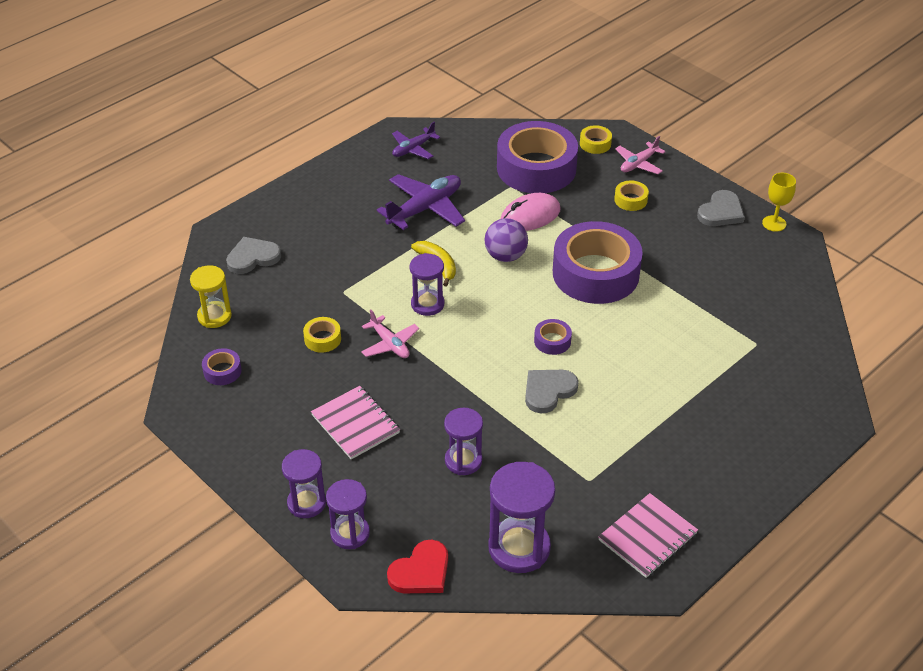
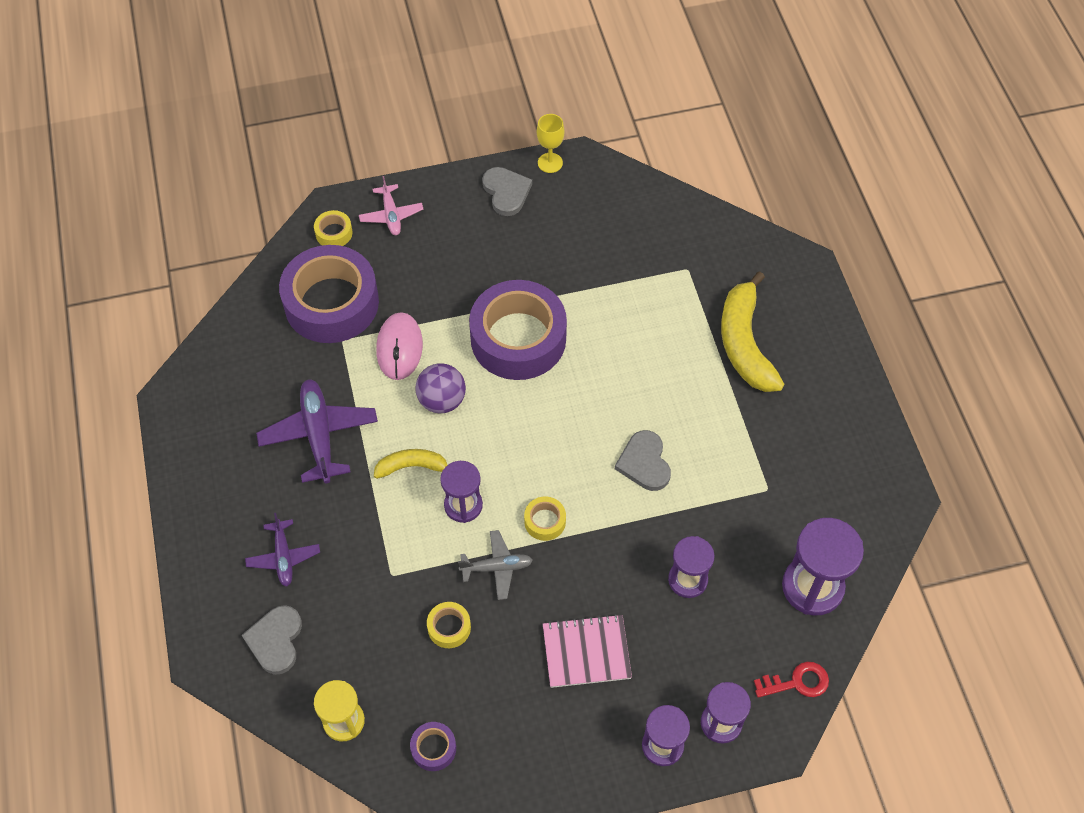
camera: 60 degrees left, 15 degrees up
pink plane [361,309,419,358] -> grey plane [458,530,533,600]
red heart [387,540,448,593] -> red key [754,662,829,698]
purple plane [392,122,440,159] -> purple plane moved to [245,513,320,587]
purple tape [534,319,572,355] -> none
pink notebook [598,493,698,578] -> none
yellow tape [614,181,649,211] -> yellow tape moved to [524,497,566,541]
none -> yellow banana [721,271,785,392]

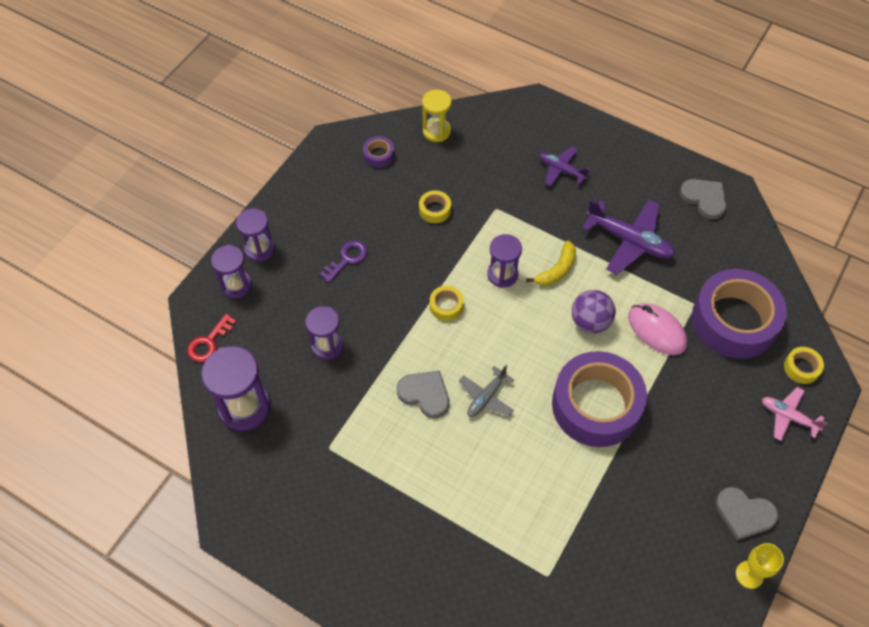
camera: 135 degrees right, 0 degrees up
grey heart [242,605,302,675] -> grey heart moved to [680,179,726,220]
grey plane [458,530,533,600] -> grey plane moved to [459,365,514,417]
pink notebook [543,614,632,688] -> purple key [320,240,368,283]
yellow banana [721,271,785,392] -> none

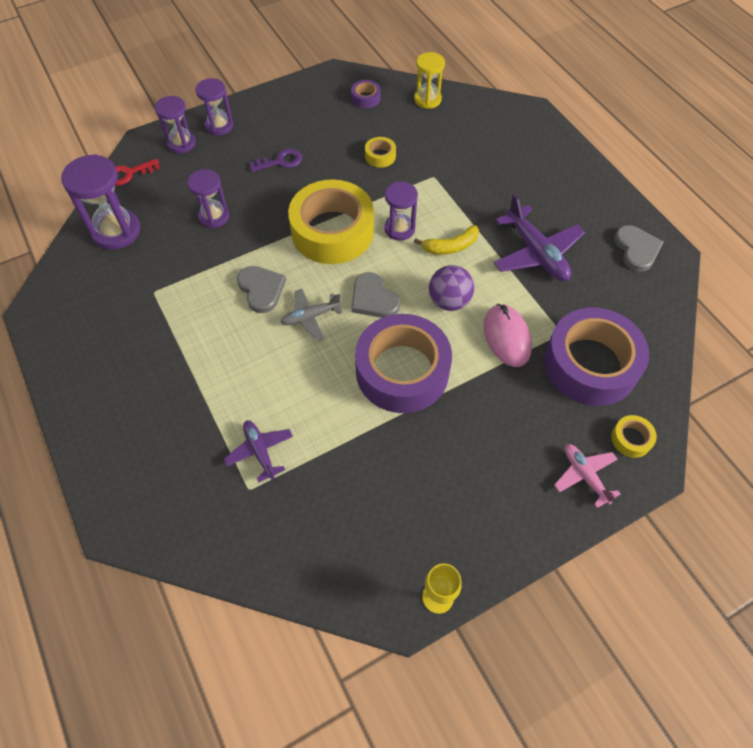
camera: 30 degrees right, 0 degrees up
yellow tape [430,286,464,321] -> yellow tape [288,180,374,264], size x2.48
purple plane [539,147,591,186] -> purple plane moved to [224,420,293,483]
grey heart [716,487,778,541] -> grey heart moved to [352,272,400,318]

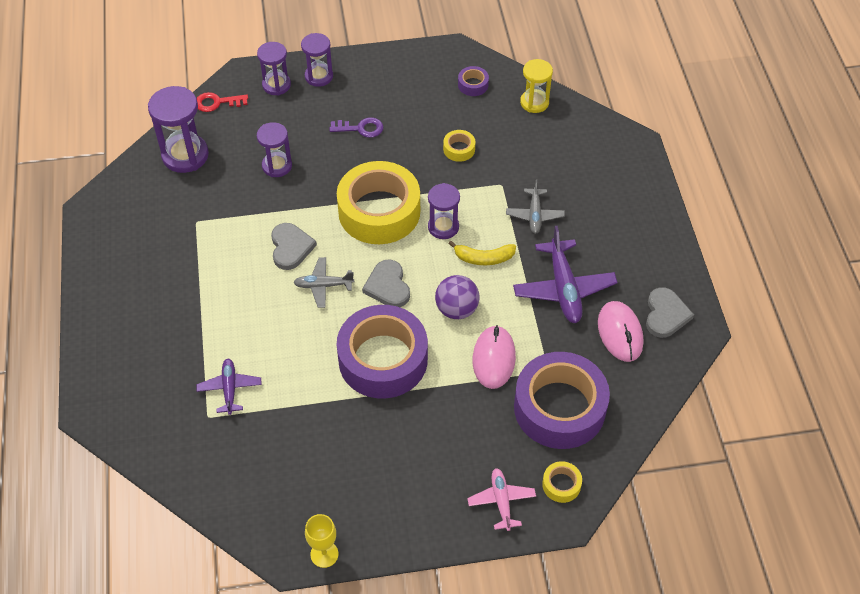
camera: 20 degrees right, 5 degrees down
none -> grey plane [506,179,565,234]
none -> pink mouse [598,301,643,362]

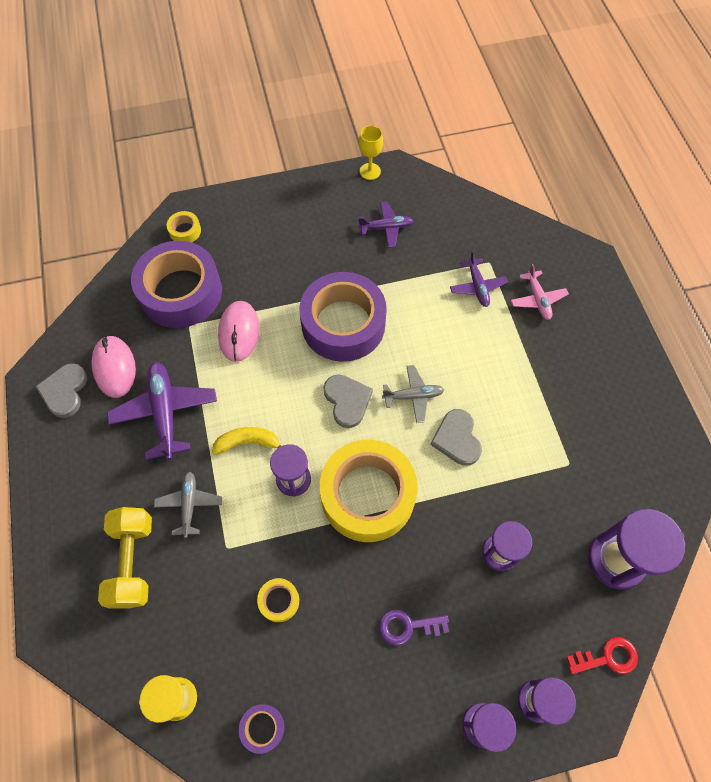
camera: 175 degrees right, 10 degrees up
purple ball [435,275,479,319] -> none
pink plane [467,468,536,531] -> pink plane moved to [511,264,569,320]
none -> yellow dumbbell [98,507,152,608]
none -> purple plane [358,202,413,247]

